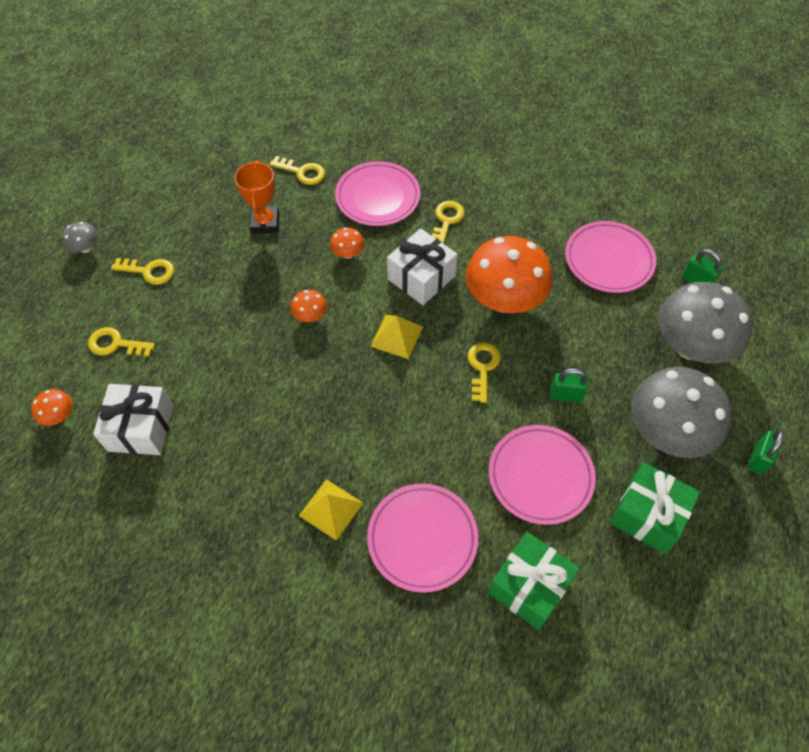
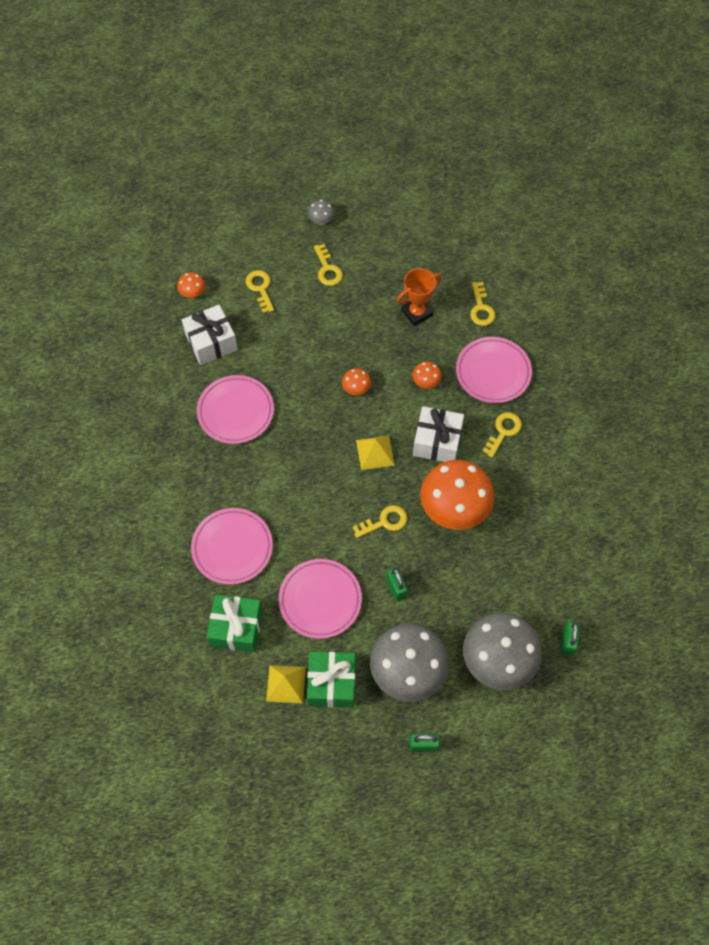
camera: 60 degrees right, 5 degrees up
yellow pyramid [299,479,363,541] -> yellow pyramid moved to [266,665,306,704]
yellow key [432,201,465,244] -> yellow key turned 45 degrees counterclockwise [482,412,522,458]
pink plate [565,221,656,293] -> pink plate moved to [197,375,274,444]

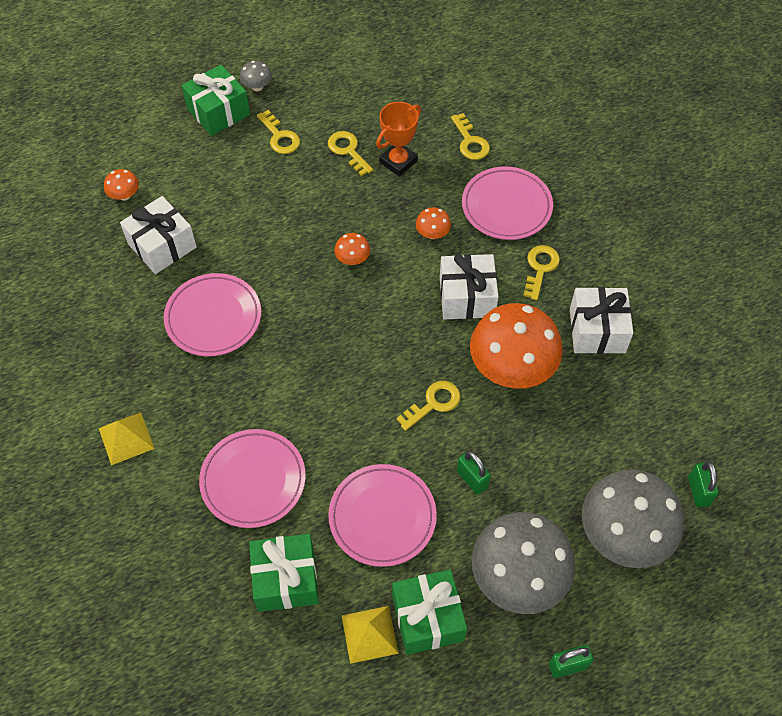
camera: 15 degrees left, 5 degrees down
yellow key [246,270,274,314] -> yellow key moved to [328,131,373,176]
yellow pyramid [356,436,395,470] -> yellow pyramid moved to [99,412,154,465]
none -> green gift [182,65,250,136]
none -> white gift [570,287,633,354]

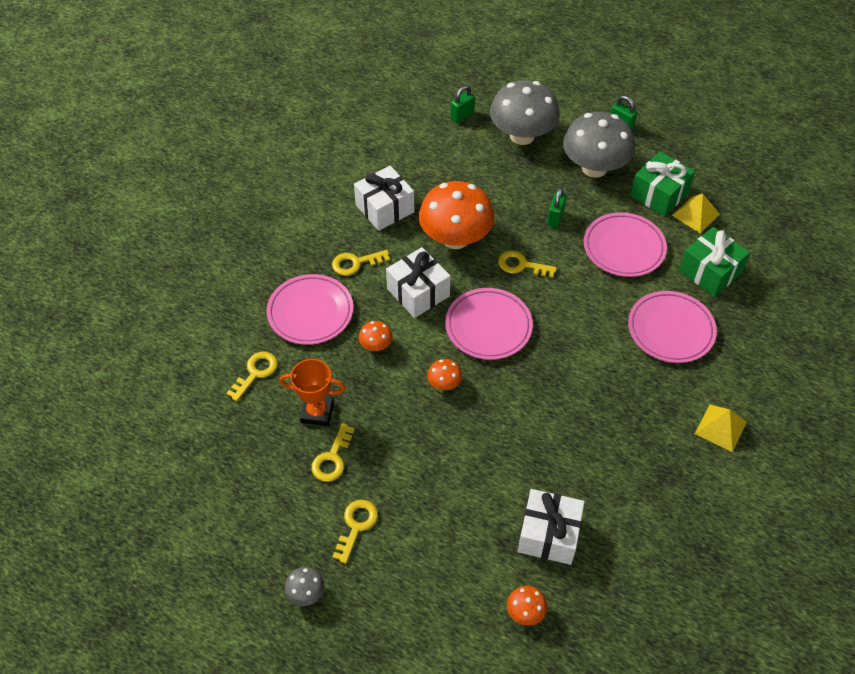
camera: 125 degrees left, 5 degrees down
pink plate [164,273,261,356] -> pink plate moved to [445,288,533,360]
green gift [182,65,250,136] -> none

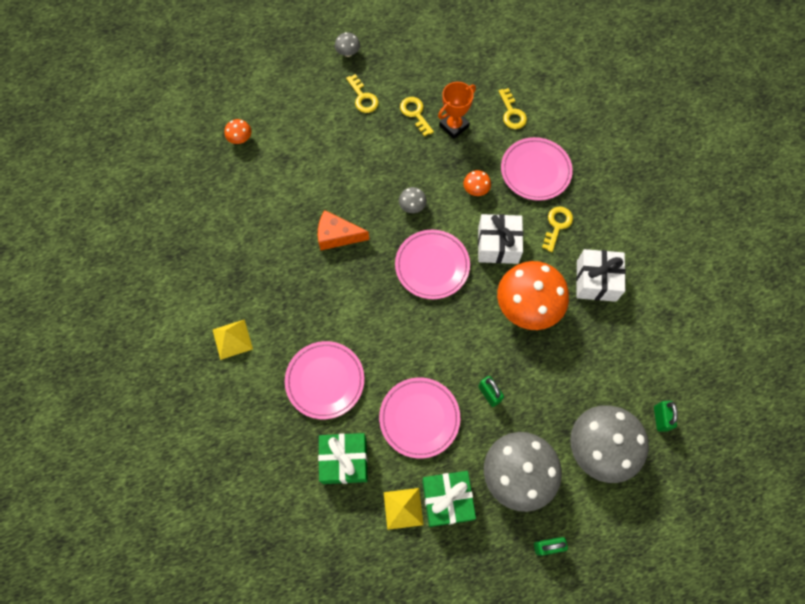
camera: 130 degrees right, 15 degrees up
orange mushroom [427,359,462,390] -> grey mushroom [399,187,427,213]
yellow key [498,250,557,278] -> none
white gift [518,489,585,565] -> none
none -> orange cheese [318,210,369,250]

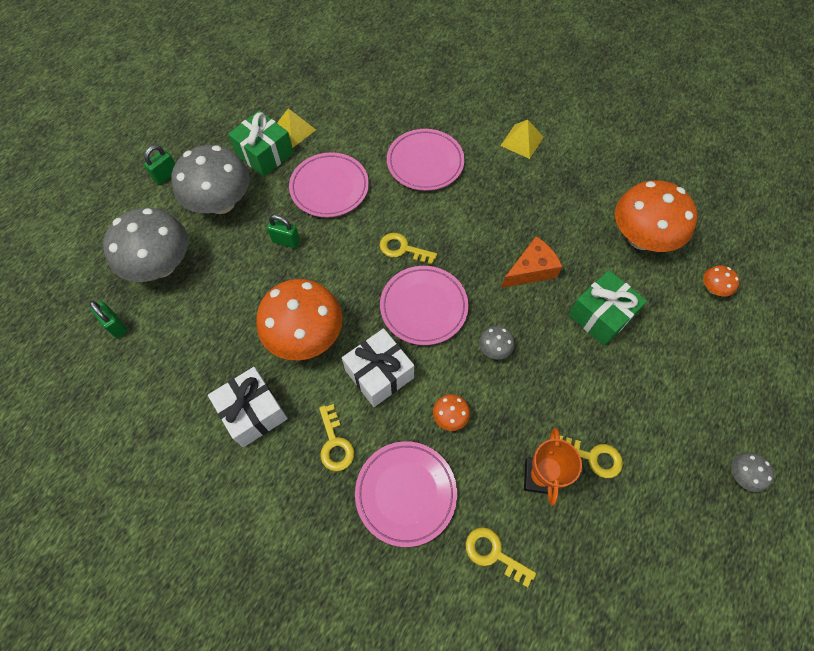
camera: 140 degrees right, 5 degrees down
green gift [318,433,368,484] -> green gift moved to [568,270,647,346]
yellow key [346,74,379,113] -> yellow key moved to [379,233,437,265]
none -> orange mushroom [615,180,698,252]

